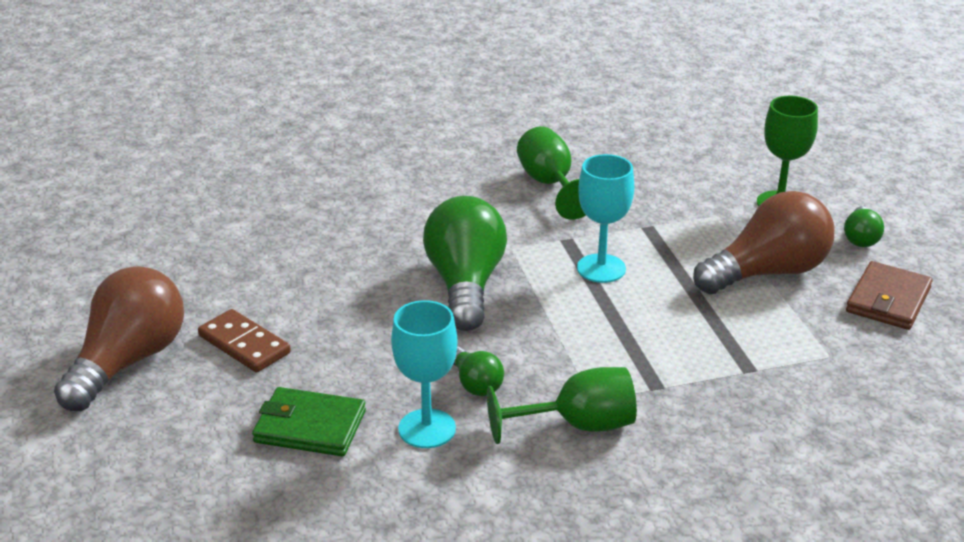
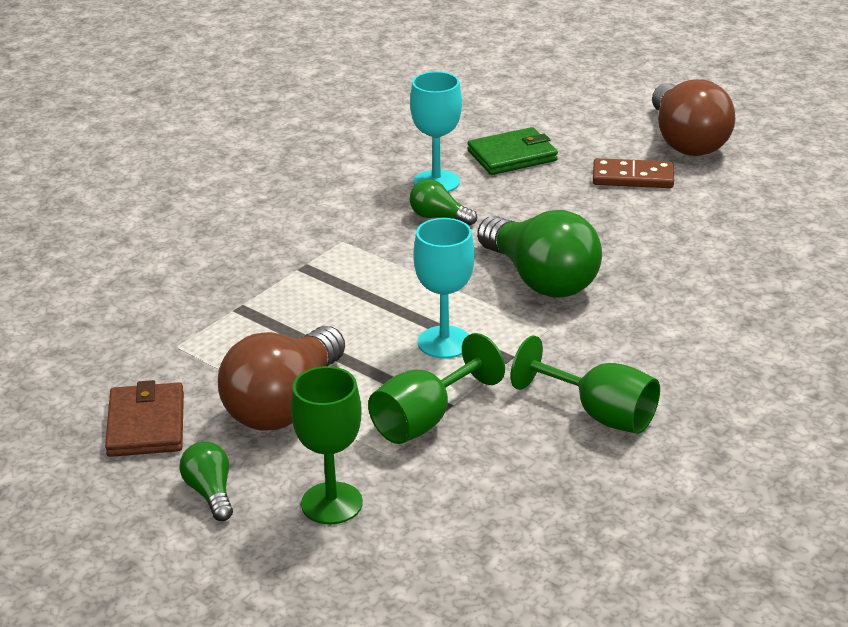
camera: 145 degrees right, 0 degrees up
green goblet [487,367,637,444] -> green goblet moved to [368,333,505,444]

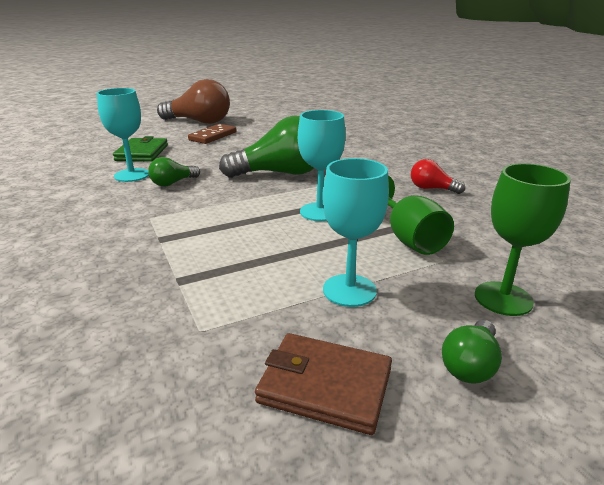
camera: 65 degrees left, 5 degrees down
green light bulb [179,441,233,521] -> green light bulb turned 60 degrees counterclockwise [442,320,502,384]
brown light bulb [218,326,345,431] -> turquoise goblet [322,158,389,307]
green goblet [511,335,660,434] -> red light bulb [411,159,465,194]

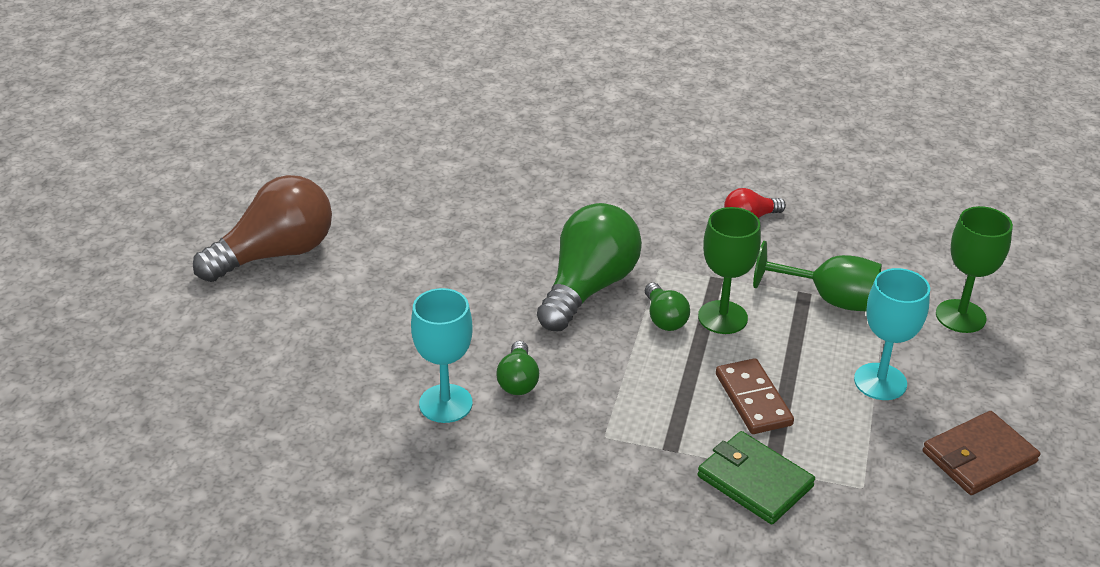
camera: 50 degrees left, 10 degrees up
green wallet [113,136,168,161] -> green wallet moved to [698,431,815,525]
brown domino [188,124,236,144] -> brown domino moved to [716,358,794,434]
turquoise goblet [298,110,346,221] -> green goblet [698,207,761,334]
green light bulb [442,320,502,384] -> green light bulb moved to [645,283,690,331]

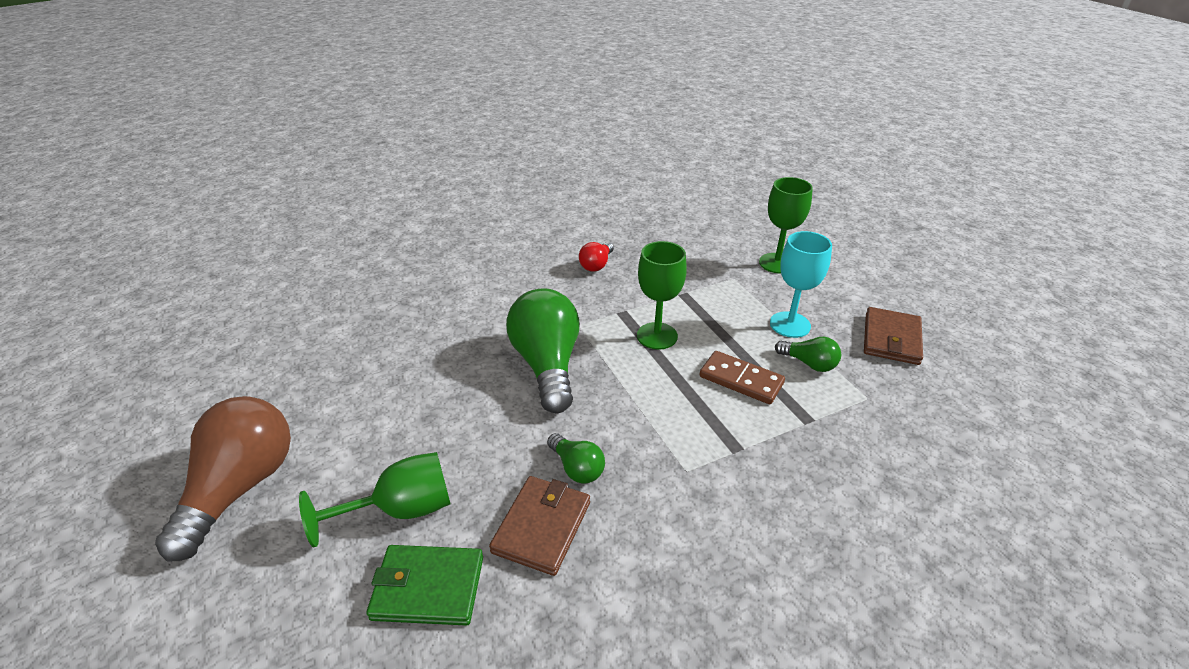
camera: 40 degrees left, 0 degrees up
turquoise goblet [411,288,473,423] -> brown wallet [489,476,590,576]
green light bulb [645,283,690,331] -> green light bulb moved to [775,337,841,372]
green wallet [698,431,815,525] -> green wallet moved to [366,545,483,626]
green goblet [753,241,882,311] -> green goblet moved to [299,452,450,548]

